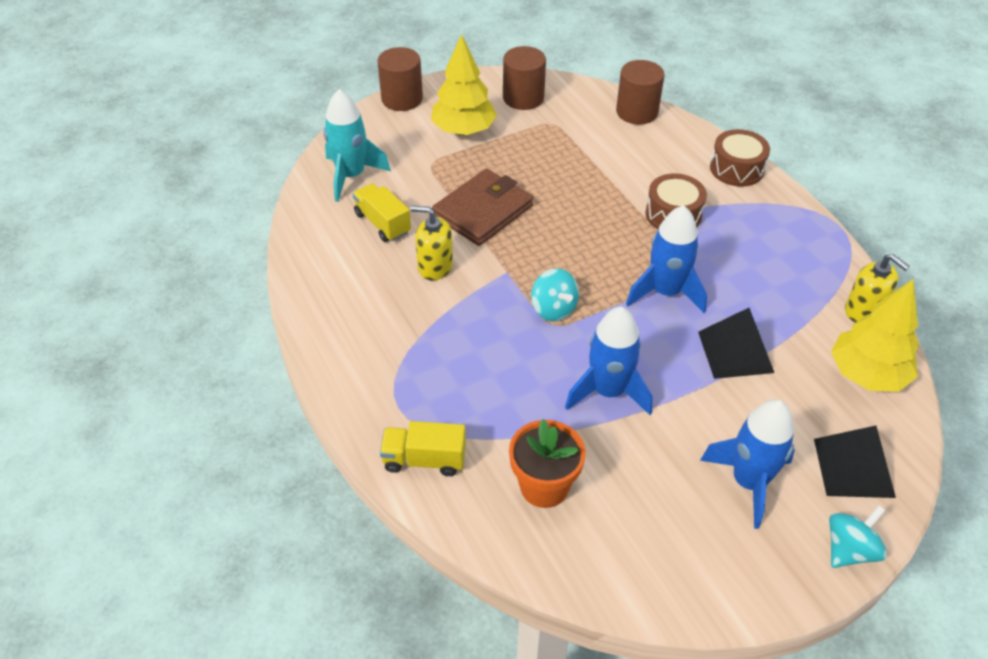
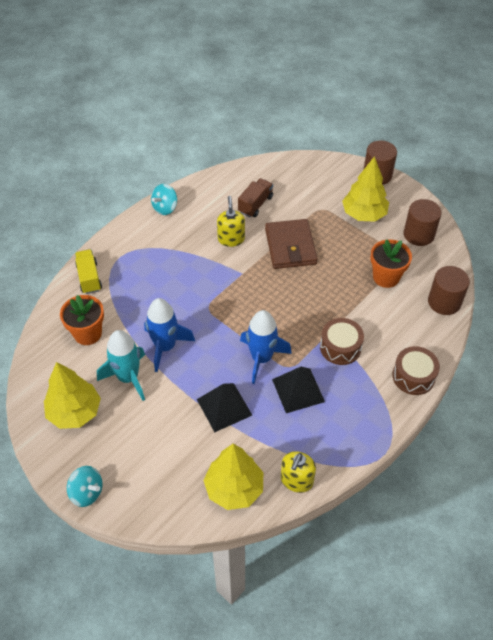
camera: 70 degrees right, 5 degrees up
turquoise rocket [324,89,391,202] -> turquoise rocket moved to [97,330,145,401]
yellow truck [353,183,411,242] -> brown truck [238,178,273,217]
brown wallet [432,169,533,246] -> brown wallet turned 60 degrees clockwise [265,219,318,269]
turquoise spinning top [531,268,579,321] -> turquoise spinning top moved to [151,184,177,215]
blue rocket [700,399,795,529] -> none
black pyramid [814,426,896,498] -> black pyramid moved to [272,367,325,413]
none -> yellow tree [44,362,101,429]
none -> orange flower pot [370,239,412,288]

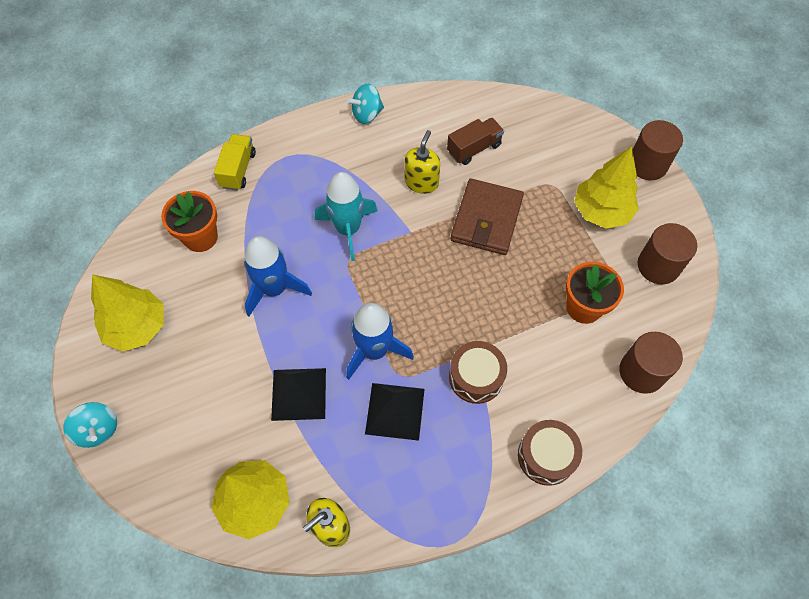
camera: 25 degrees right, 10 degrees up
turquoise rocket [97,330,145,401] -> turquoise rocket moved to [315,172,378,261]

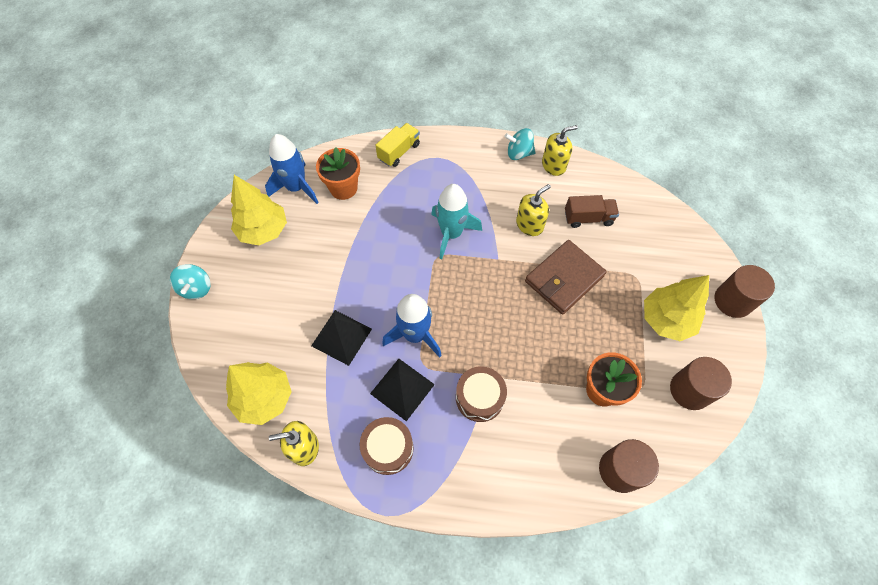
camera: 30 degrees right, 0 degrees up
blue rocket [244,236,312,316] -> blue rocket moved to [265,134,319,204]
brown drum [518,420,582,486] -> brown drum moved to [360,417,414,475]
none -> yellow soap dispenser [542,125,578,176]

